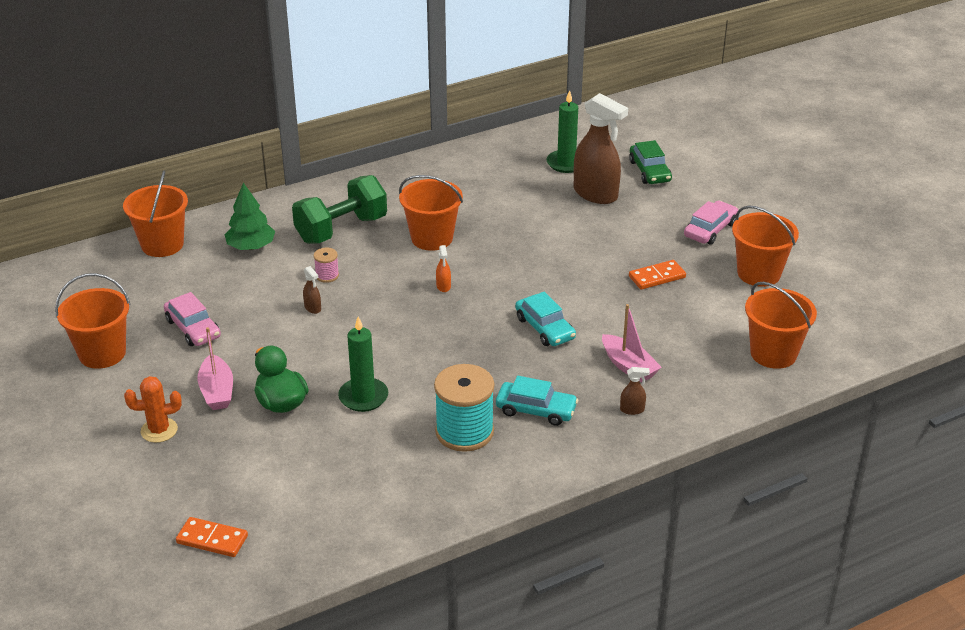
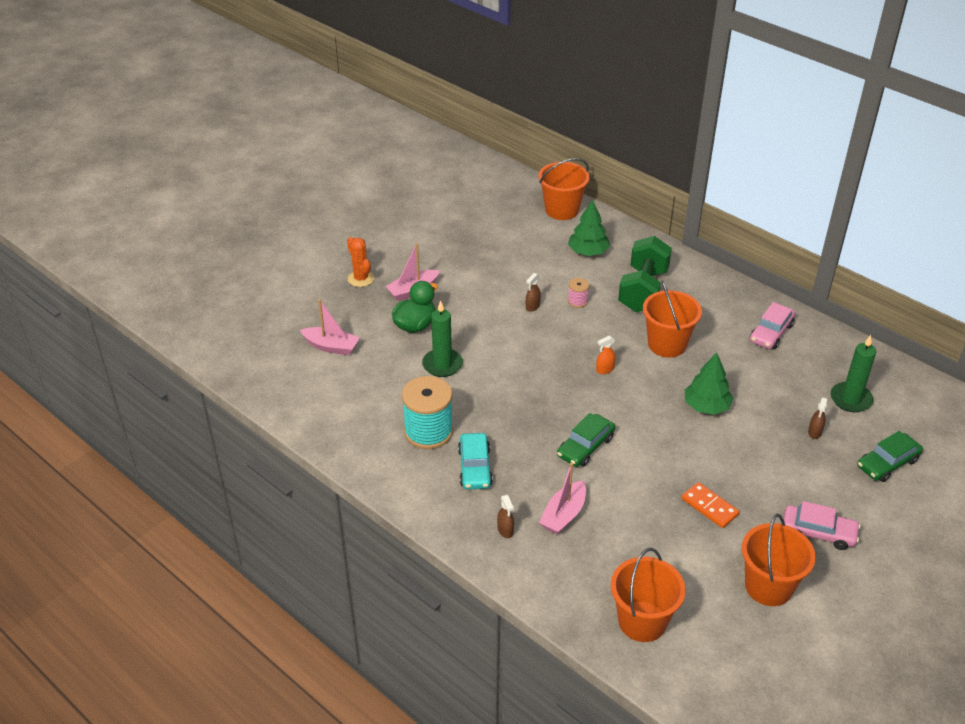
camera: 70 degrees right, 5 degrees up
orange bucket [55,273,130,369] -> none
pink car [164,292,221,346] -> pink car moved to [750,302,795,349]
orange domino [176,517,248,557] -> none
green dumbbell [292,175,387,244] -> green dumbbell turned 75 degrees clockwise [618,236,672,312]
turquoise car [515,292,576,346] -> green car [557,413,615,467]
brown spray bottle [574,93,628,204] -> brown spray bottle [808,398,827,439], size x0.40
none -> pink boat [300,299,360,355]
none -> green tree [685,353,734,415]

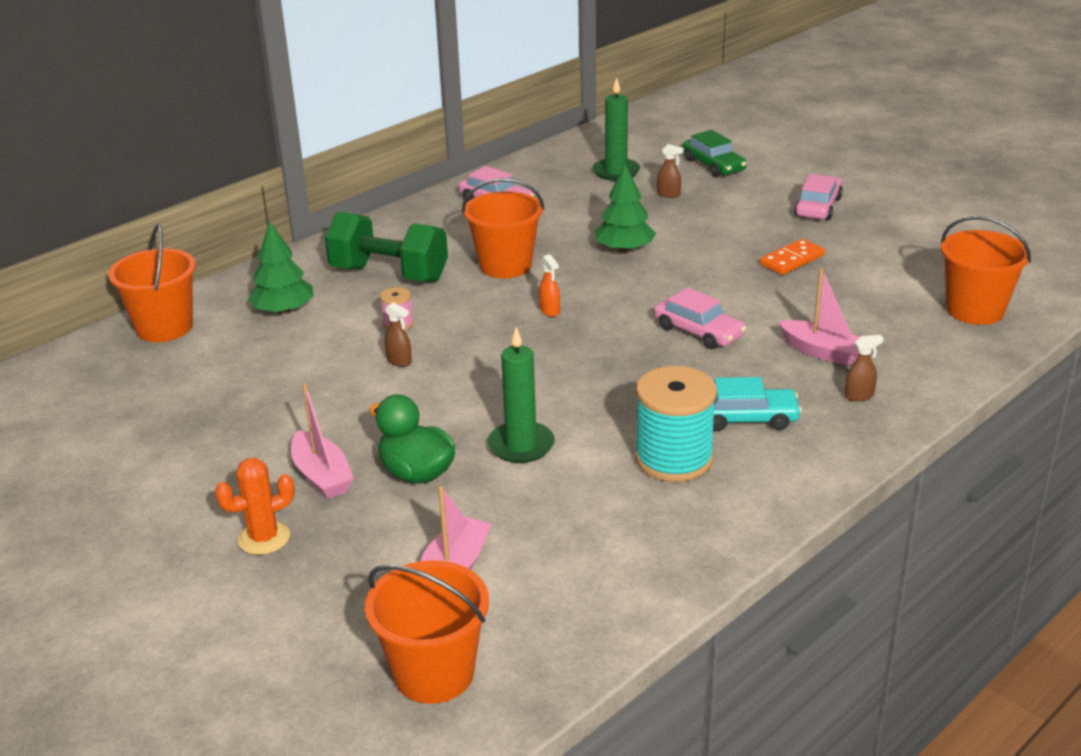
camera: 85 degrees left, 10 degrees down
green car [557,413,615,467] -> pink car [654,287,746,349]
orange bucket [742,514,816,606] -> orange bucket moved to [365,560,489,704]

